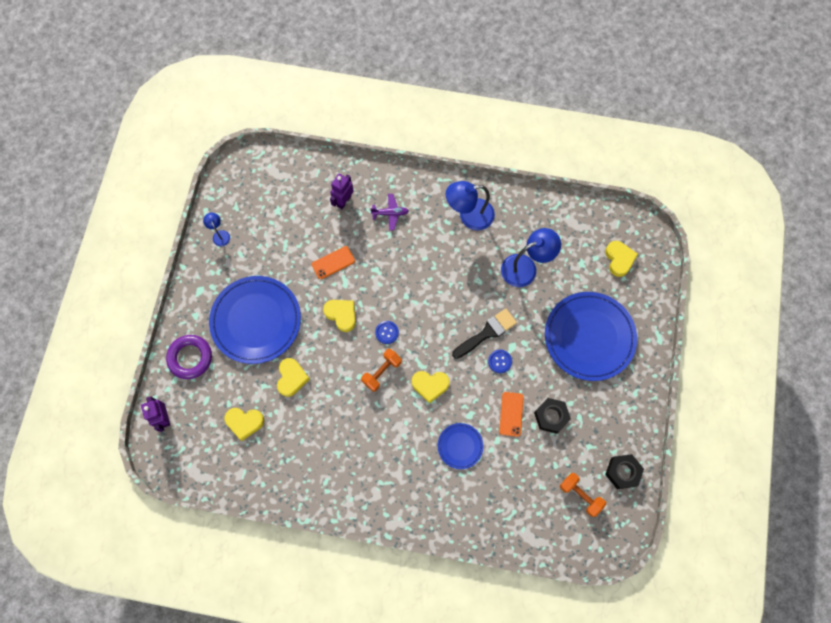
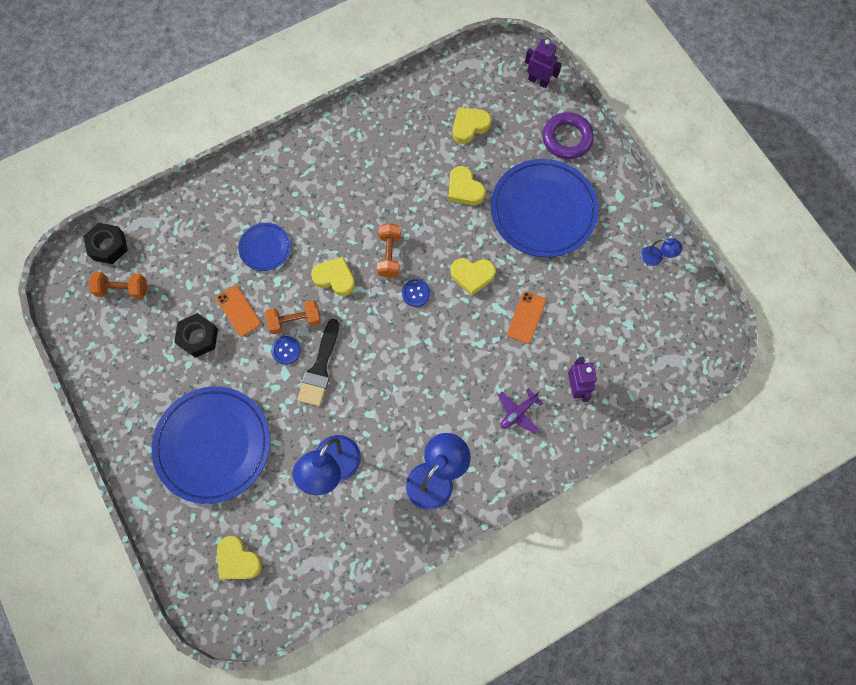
camera: 140 degrees right, 0 degrees up
yellow heart [412,371,450,404] -> yellow heart turned 60 degrees clockwise [311,257,355,296]
black nut [605,454,644,489] -> black nut moved to [83,223,128,264]
none -> orange dumbbell [265,300,321,334]

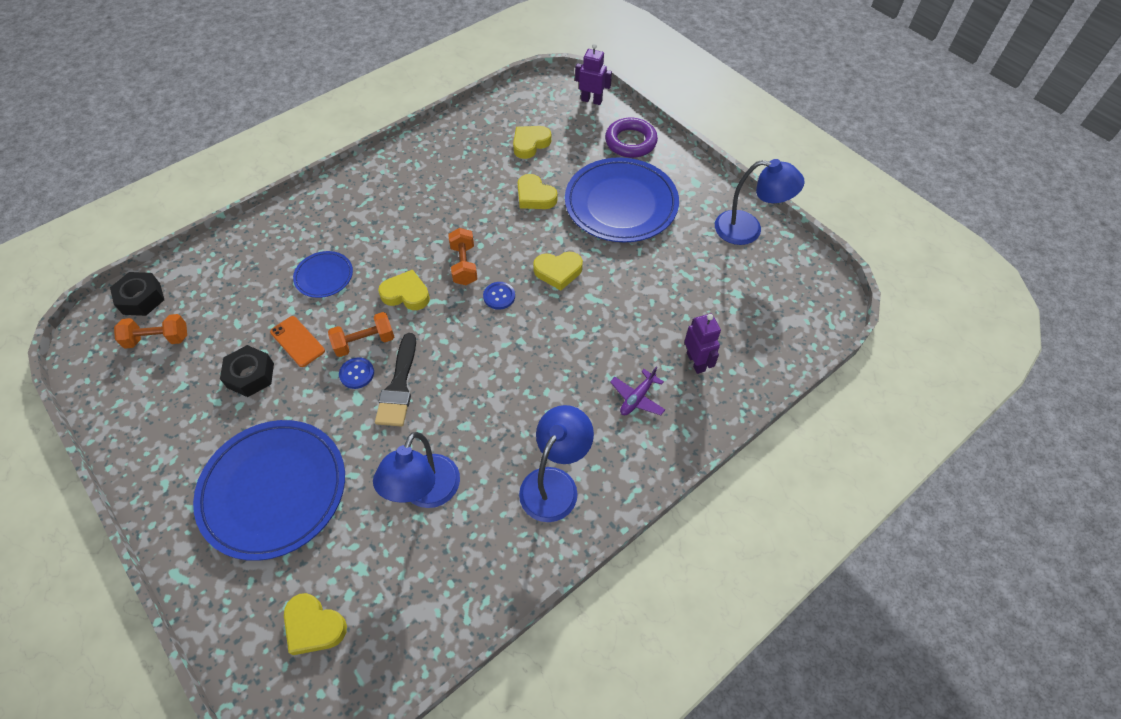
camera: 10 degrees left, 15 degrees down
orange phone [507,291,546,344] -> none
blue lamp [641,238,683,266] -> blue lamp [715,159,805,245], size x2.00

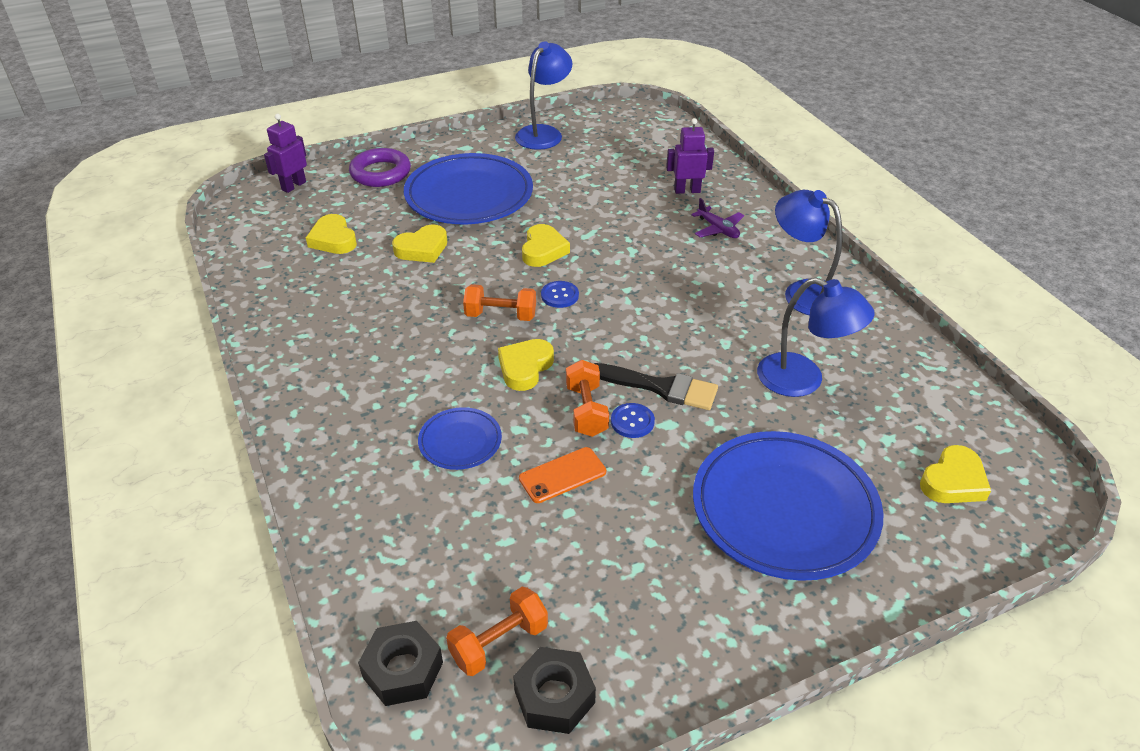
camera: 75 degrees left, 15 degrees down
orange dumbbell [114,314,187,349] -> orange dumbbell turned 45 degrees clockwise [446,587,548,676]
black nut [220,345,274,397] -> black nut moved to [513,647,596,734]

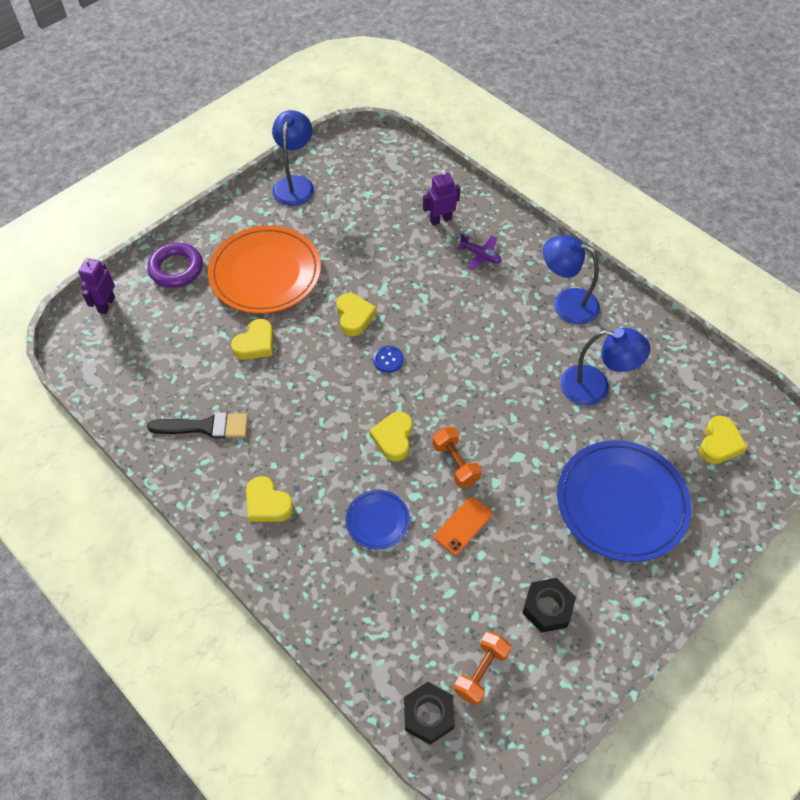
camera: 20 degrees left, 15 degrees up
yellow heart [306,214,357,254] -> yellow heart moved to [246,476,294,522]
blue plate [404,153,533,224] -> orange plate [208,226,321,314]
orange dumbbell [463,284,536,321] -> none
black nut [513,647,596,734] -> black nut moved to [523,578,576,633]
black brush [594,363,718,410] -> black brush moved to [147,412,248,439]
blue button [611,403,655,438] -> none

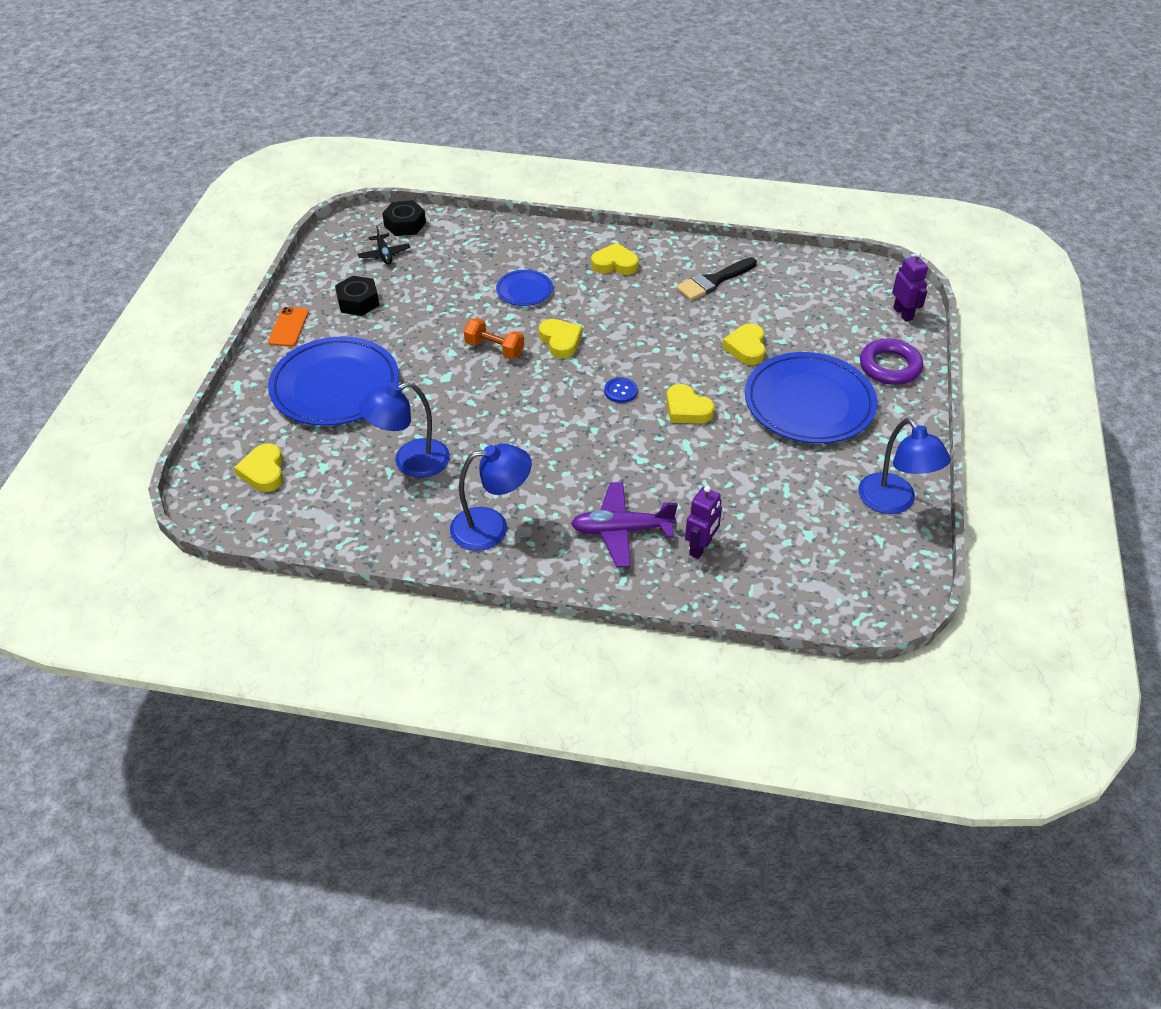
camera: 145 degrees right, 10 degrees down
orange plate [208,226,321,314] -> blue plate [745,352,877,444]
orange phone [434,496,493,555] -> orange phone moved to [268,307,309,347]
orange dumbbell [454,631,511,706] -> black plane [358,225,410,265]
purple plane [457,234,502,270] -> purple plane [571,482,678,567], size x1.68

